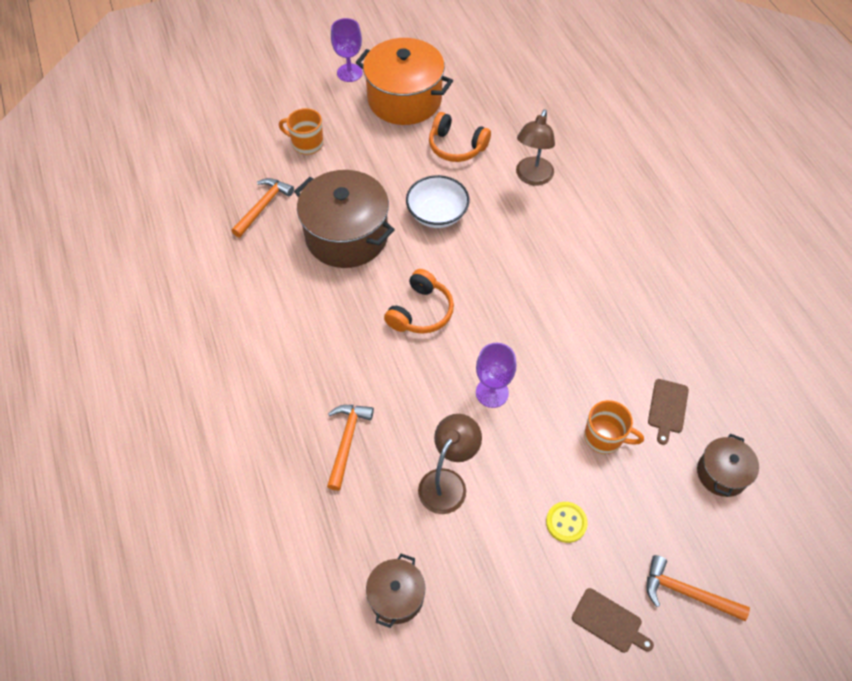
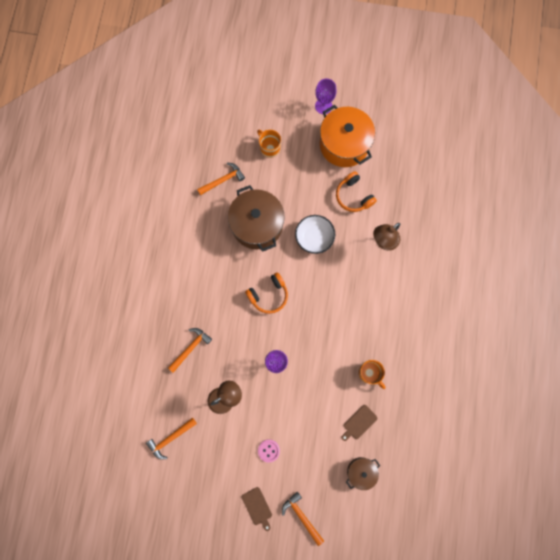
camera: 30 degrees right, 20 degrees up
brown pot [366,554,425,628] -> orange hammer [146,418,197,459]
yellow button [546,502,588,543] -> pink button [258,439,280,463]
orange mug [584,400,644,454] -> orange mug moved to [359,360,385,389]

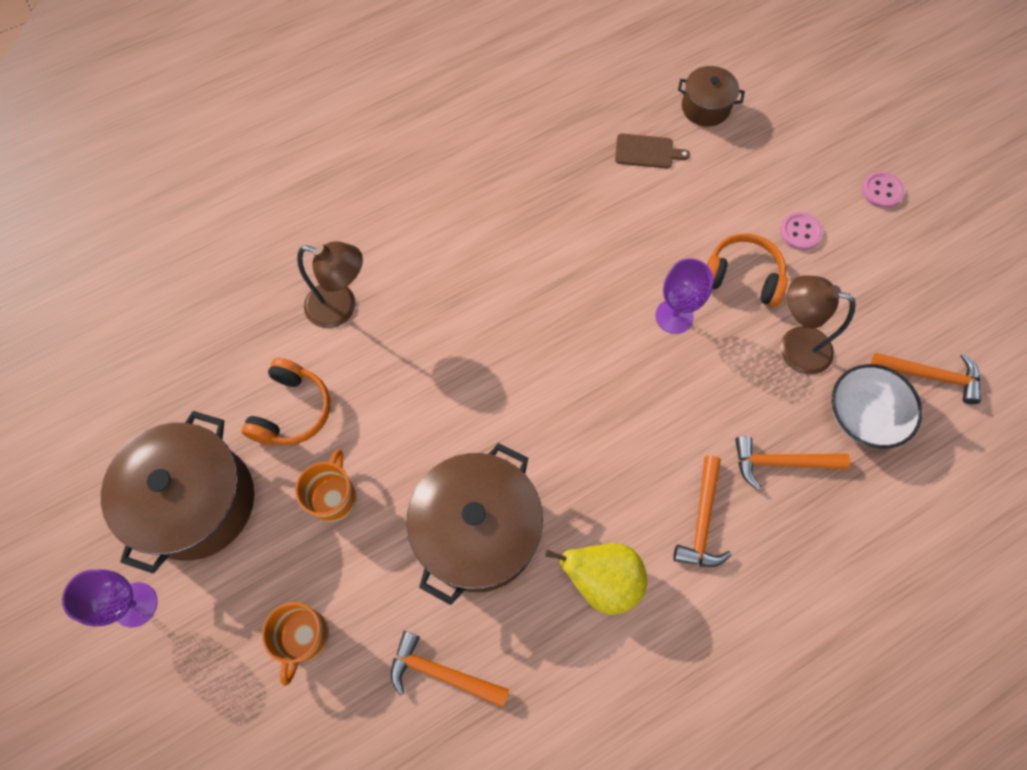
camera: 130 degrees left, 10 degrees down
brown cutting board [241,487,272,531] -> pink button [861,171,904,208]
orange headphones [245,272,288,314] -> orange headphones moved to [707,233,788,307]
orange hammer [282,492,324,546] -> orange hammer moved to [673,456,732,567]
white bowl [295,215,335,254] -> white bowl moved to [832,364,922,448]
orange pot [320,105,375,167] -> brown pot [101,411,254,573]
orange mug [359,360,385,389] -> orange mug moved to [295,450,357,522]
none -> yellow pear [545,543,647,615]

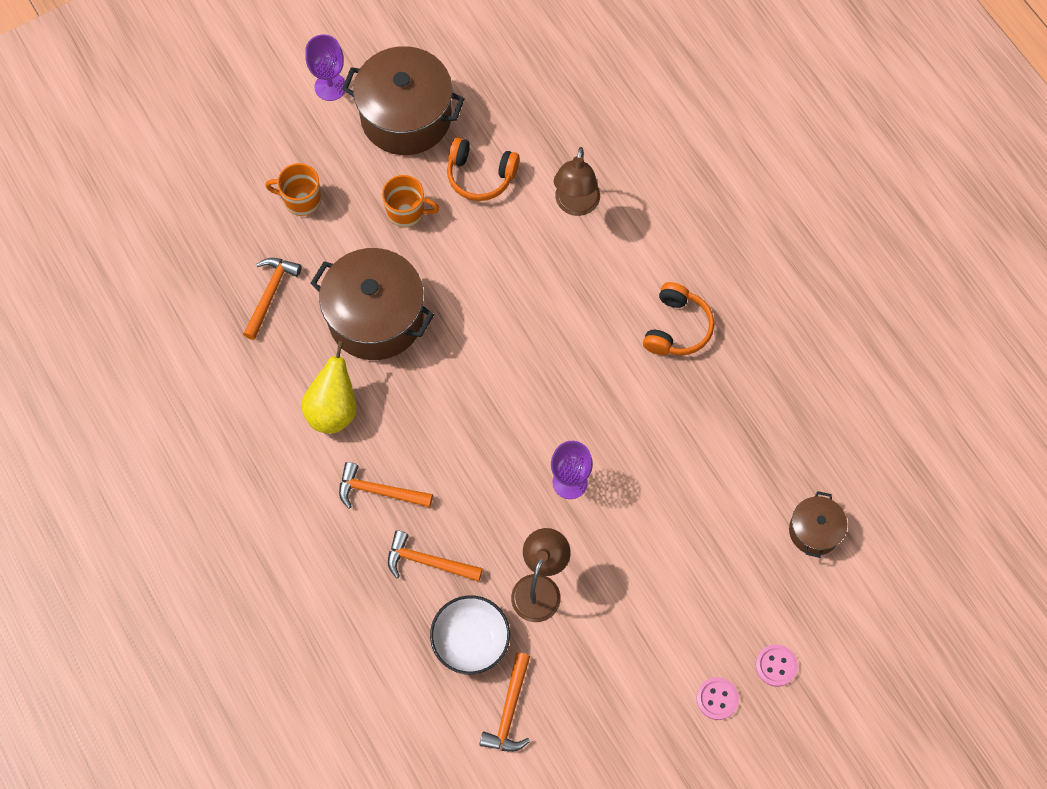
camera: 90 degrees right, 0 degrees up
brown cutting board [615,134,690,168] -> none
orange headphones [707,233,788,307] -> orange headphones moved to [643,282,714,355]
orange hammer [735,436,850,490] -> orange hammer turned 75 degrees counterclockwise [388,530,483,582]
pink button [780,212,823,250] -> pink button moved to [755,644,798,687]

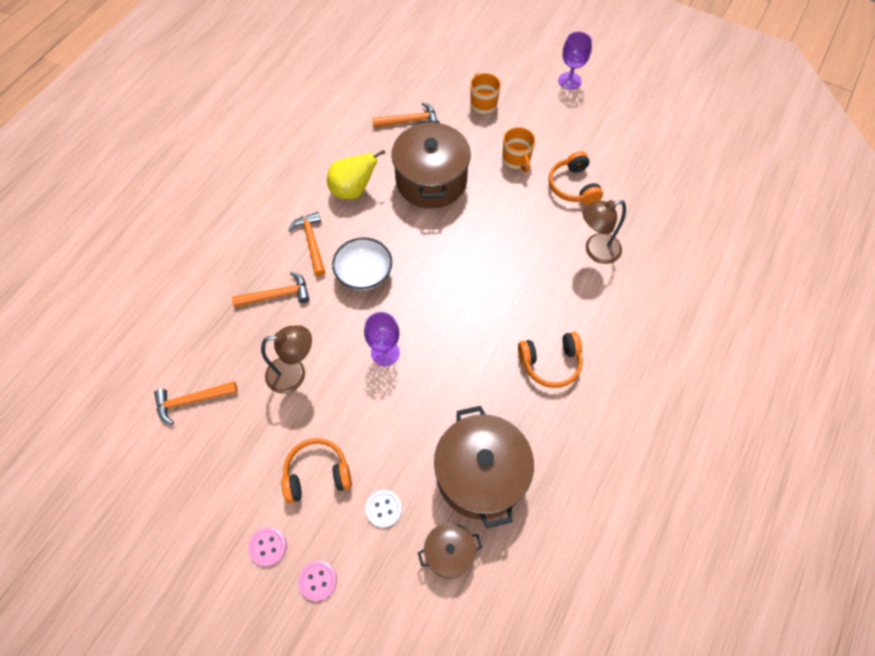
camera: 60 degrees right, 5 degrees down
brown pot [342,46,465,155] -> brown pot moved to [434,406,534,528]
orange hammer [388,530,483,582] -> orange hammer turned 90 degrees clockwise [232,272,309,307]
white bowl [430,595,510,674] -> white bowl moved to [332,237,392,291]
none -> orange headphones [281,438,352,503]
none -> white button [365,490,402,528]

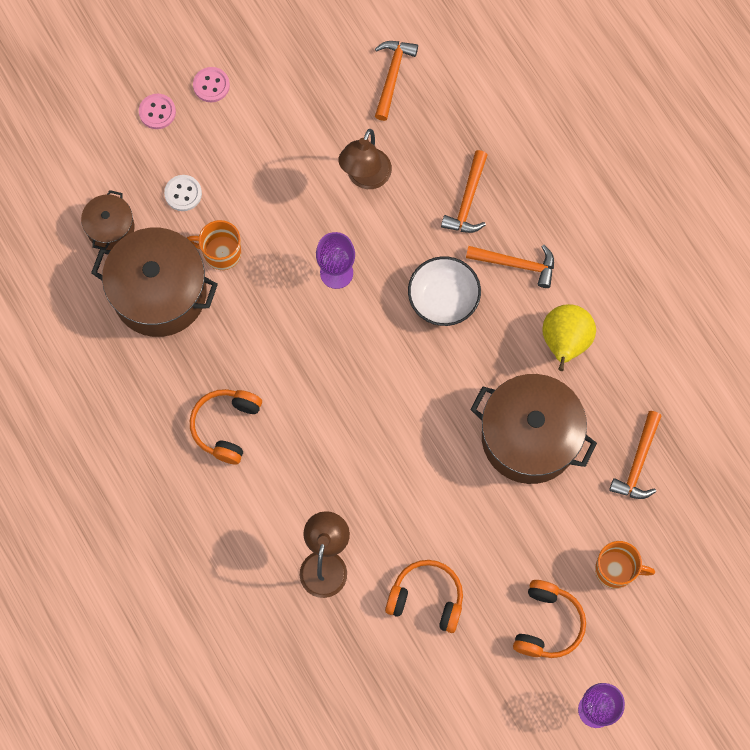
camera: 120 degrees right, 10 degrees up
orange headphones [281,438,352,503] -> orange headphones moved to [513,580,586,658]
orange mug [502,127,535,172] -> orange mug moved to [187,220,241,270]

